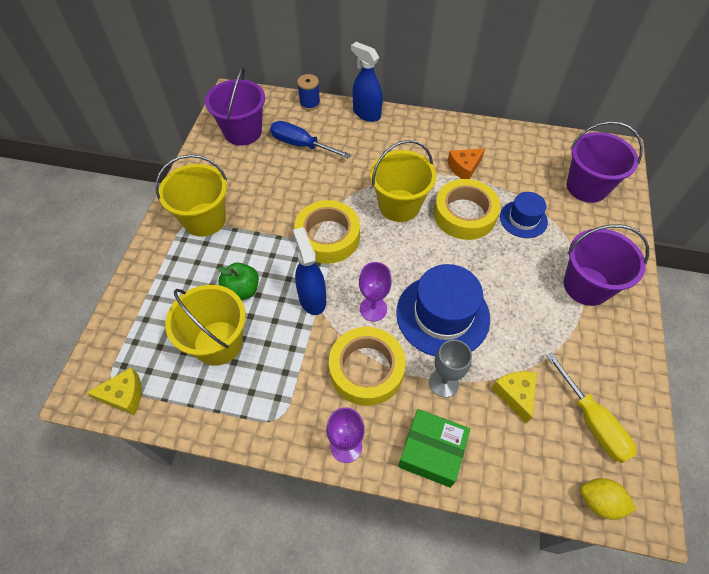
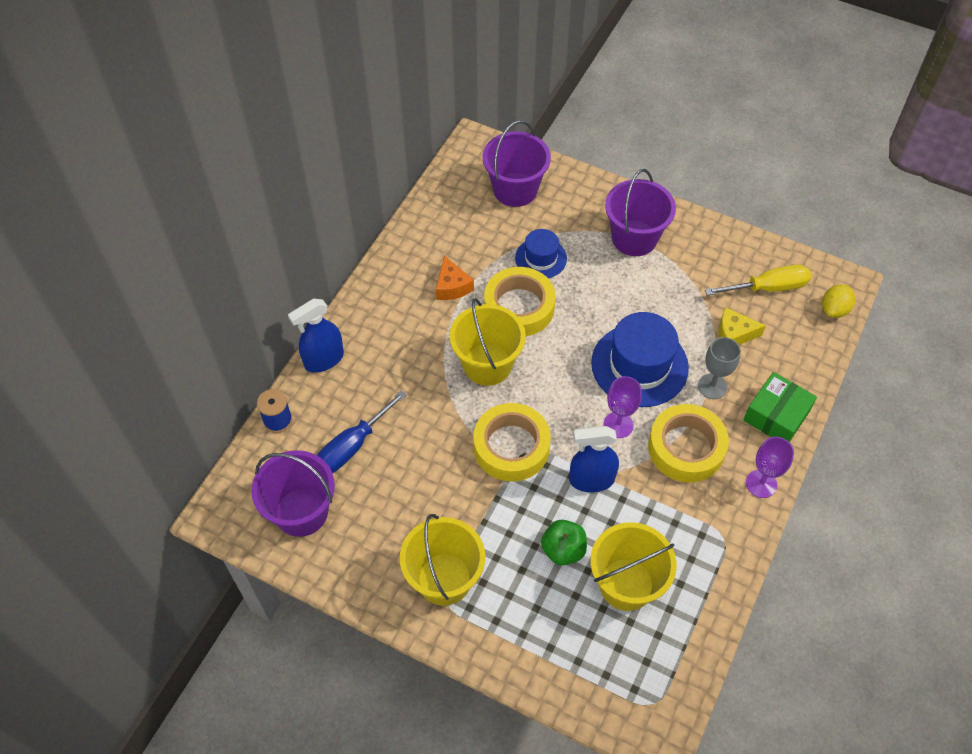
camera: 75 degrees left, 0 degrees up
yellow cheese [86,367,142,415] -> none

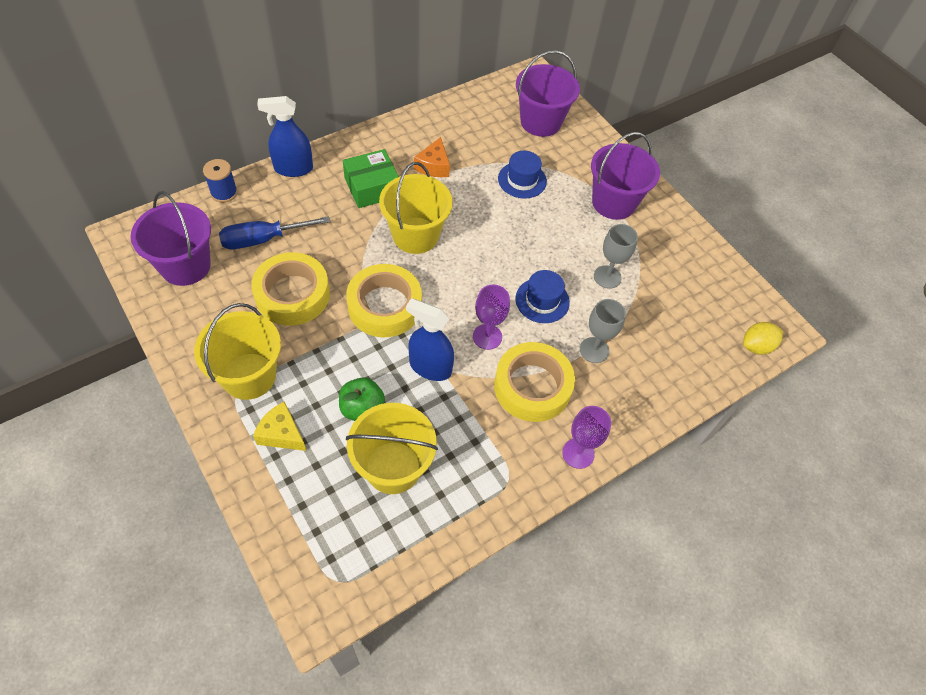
camera: 25 degrees right, 0 degrees up
yellow tape [484,267,556,336] -> yellow tape moved to [251,252,330,326]
blue hat [591,312,689,407] -> blue hat [515,270,570,323], size x0.57
yellow screwdriver [705,264,811,296] -> none
yellow cheese [718,307,766,345] -> yellow cheese moved to [253,401,306,451]
green box [743,372,817,442] -> green box moved to [343,149,399,208]
none -> grey goblet [594,224,638,289]

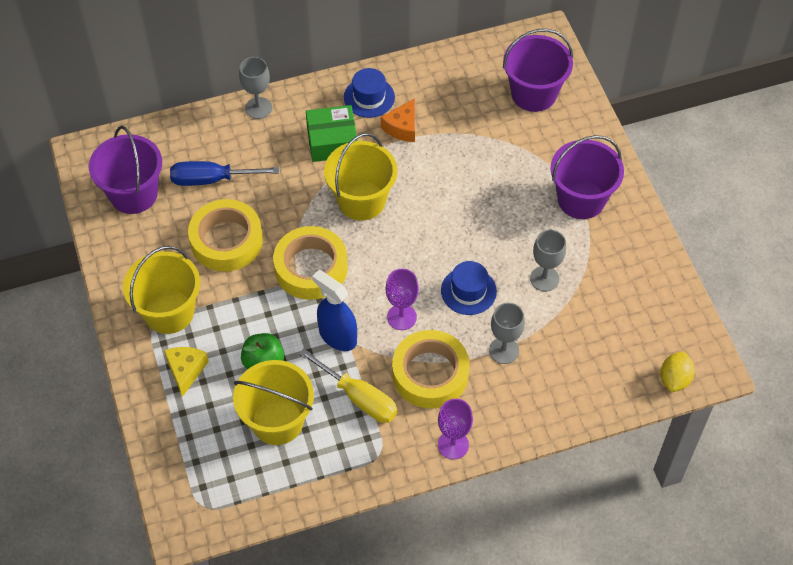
camera: 20 degrees right, 0 degrees up
blue spool [203,159,238,203] -> none
yellow cheese [253,401,306,451] -> yellow cheese turned 45 degrees clockwise [164,347,209,397]
blue spray bottle [257,96,313,177] -> grey goblet [239,57,272,119]
blue hat [498,151,547,199] -> blue hat moved to [344,68,395,118]
yellow lemon [743,322,783,354] -> yellow lemon turned 60 degrees counterclockwise [660,351,695,392]
none -> yellow screwdriver [299,348,397,423]

